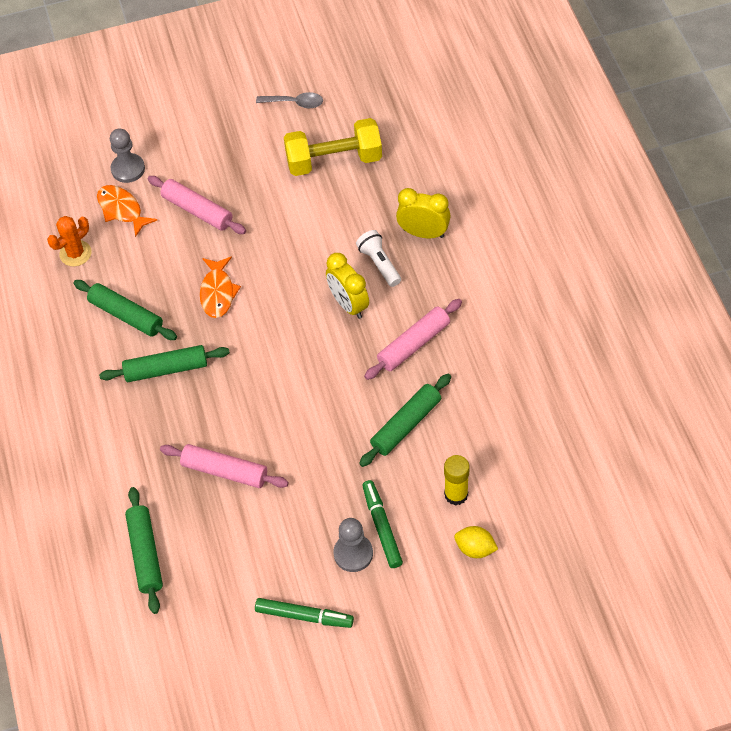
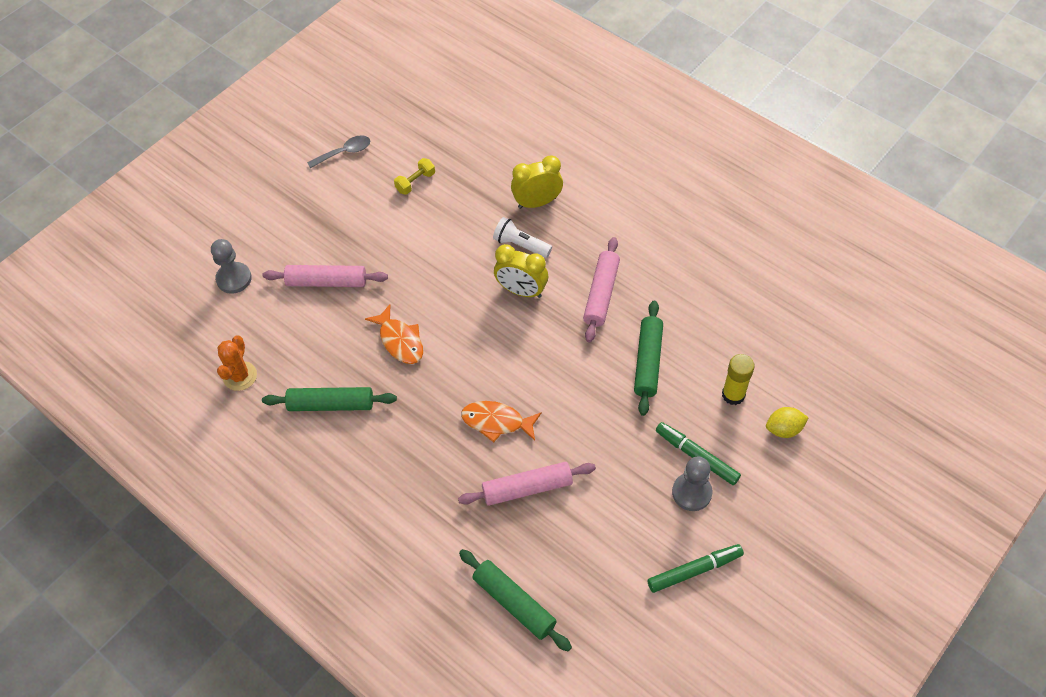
camera: 35 degrees left, 0 degrees up
orange fish [97,185,157,237] -> orange fish moved to [461,401,542,442]
green rolling pin [99,345,230,382] -> none
yellow dumbbell [284,118,382,176] -> yellow dumbbell [394,158,435,195], size x0.46

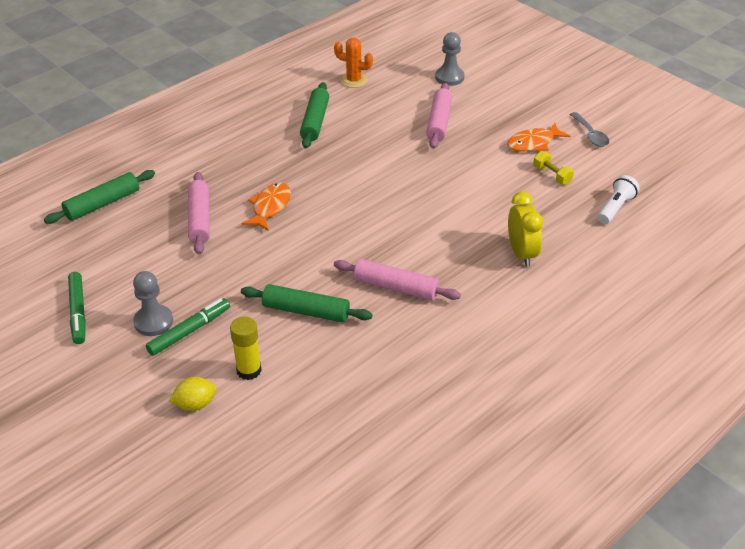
camera: 95 degrees right, 15 degrees down
orange fish [365,304,423,364] -> orange fish moved to [507,123,570,151]
white flashlight [493,217,552,258] -> white flashlight moved to [598,175,639,224]
yellow clock [494,244,548,298] -> none
yellow lemon [766,407,809,438] -> yellow lemon turned 75 degrees clockwise [169,377,217,411]

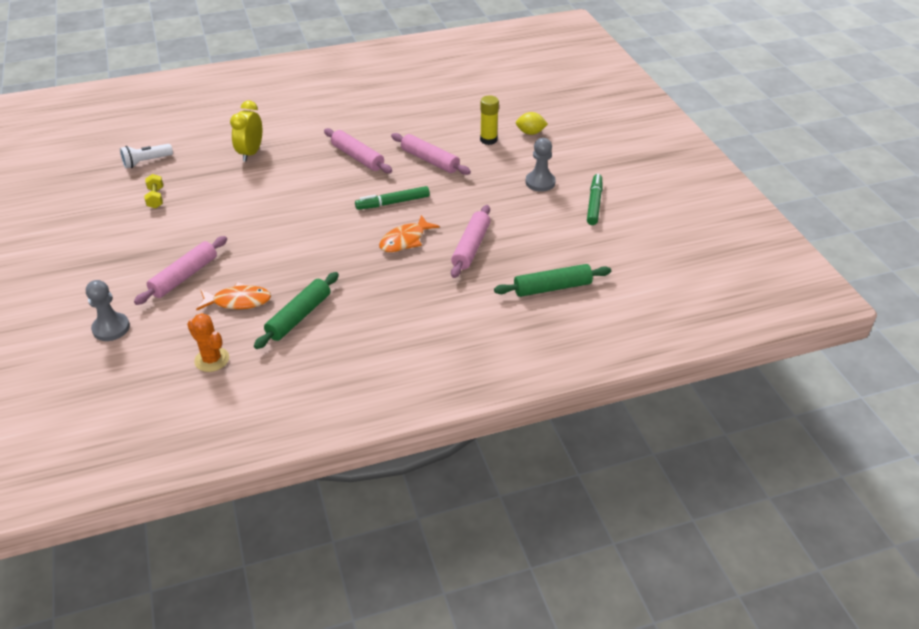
camera: 155 degrees left, 0 degrees up
green marker [146,298,230,356] -> green marker moved to [355,186,430,210]
green rolling pin [241,284,372,323] -> pink rolling pin [391,133,471,175]
orange fish [507,123,570,151] -> orange fish moved to [196,282,271,310]
grey spoon [570,112,609,147] -> none

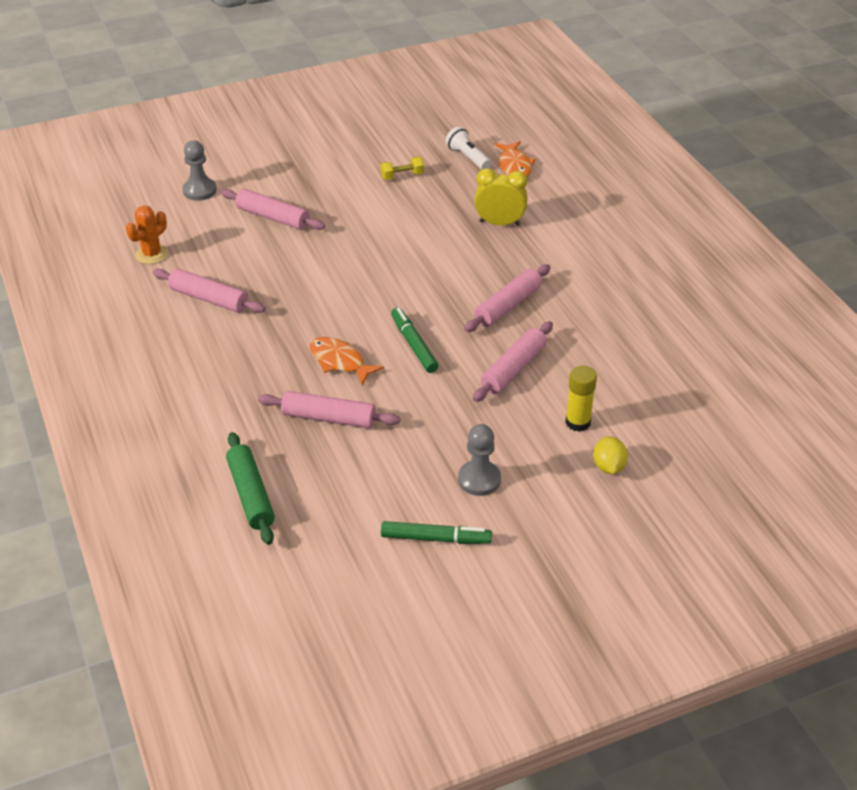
camera: 85 degrees right, 0 degrees up
orange fish [196,282,271,310] -> orange fish moved to [494,141,536,177]
green rolling pin [254,272,339,349] -> pink rolling pin [153,268,265,313]

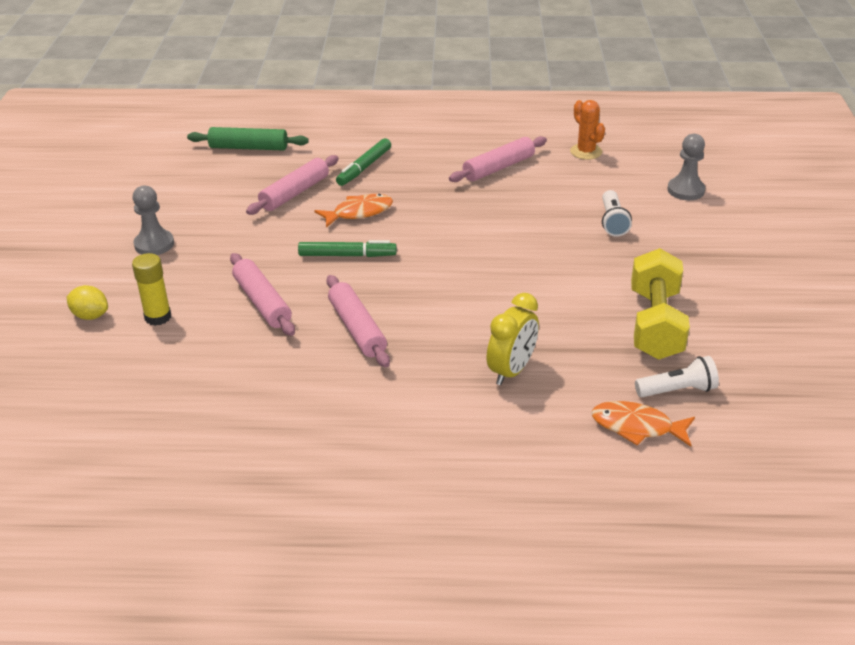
camera: 115 degrees right, 5 degrees down
pink rolling pin [221,189,325,230] -> white flashlight [602,190,632,237]
yellow dumbbell [381,157,424,180] -> yellow dumbbell [631,248,690,360], size x2.19
green marker [381,521,492,544] -> green marker moved to [336,138,391,186]

